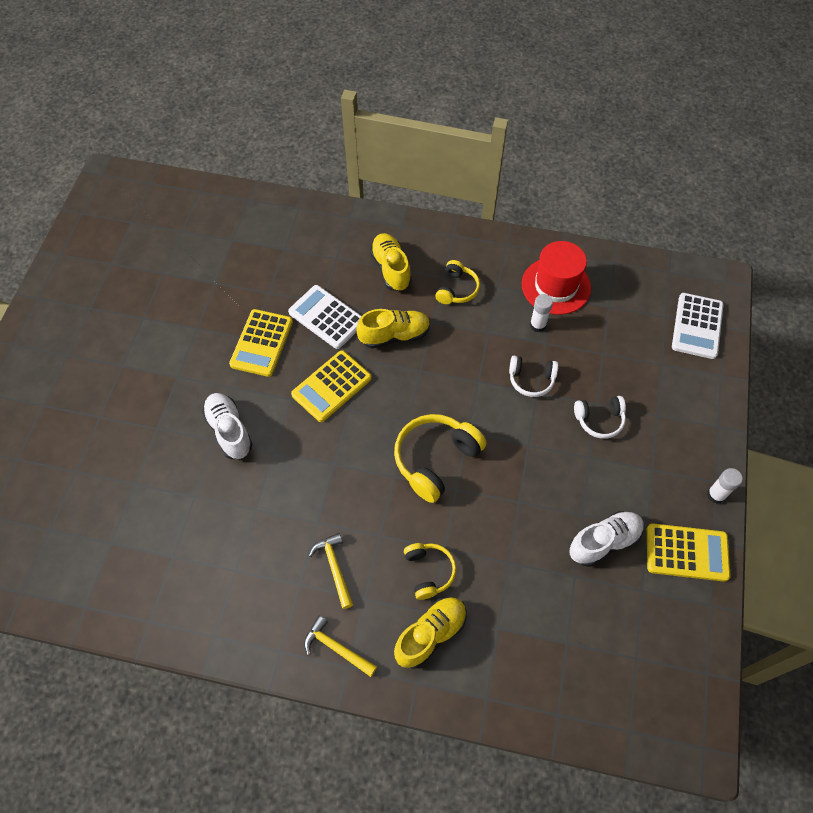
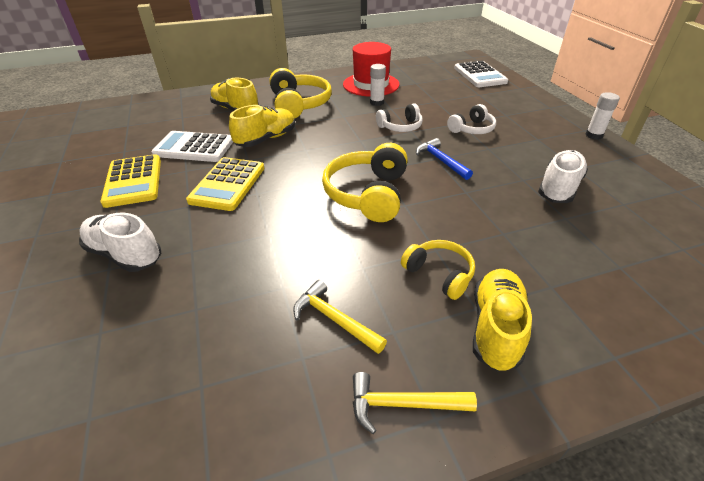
camera: 30 degrees left, 20 degrees down
yellow headphones [435,260,480,304] -> yellow headphones [270,68,332,119], size x1.69
yellow calculator [647,523,730,582] -> none
none -> blue hammer [416,138,473,180]

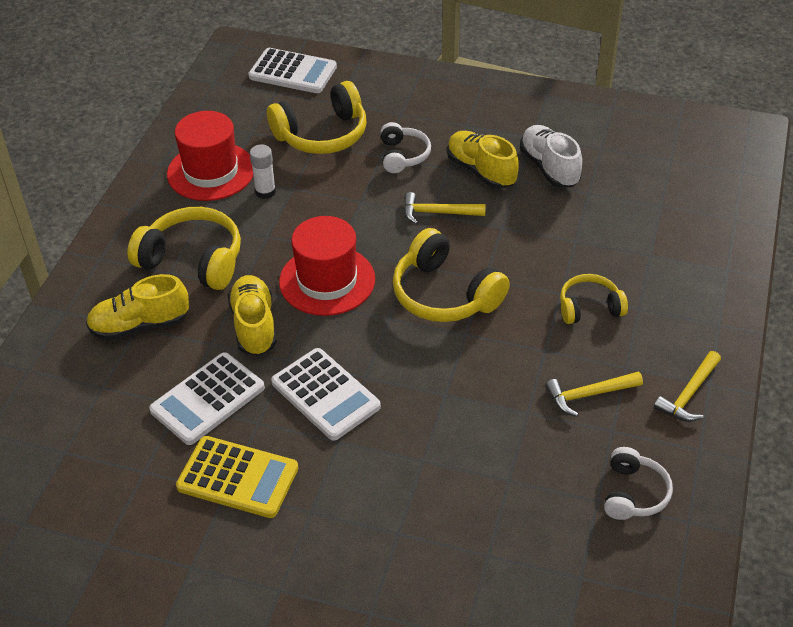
camera: 55 degrees left, 5 degrees up
white shoe [79,213,161,272] -> none
yellow calculator [186,157,264,211] -> white calculator [271,348,381,441]
white headphones [376,103,423,132] -> white headphones moved to [604,447,673,520]
blue hammer [416,138,473,180] -> yellow hammer [404,192,486,224]
yellow shoe [473,269,532,372] -> yellow shoe moved to [447,131,519,189]
white glue stick [585,92,620,140] -> none
none -> yellow headphones [267,81,367,154]
none -> red hat [279,216,375,316]

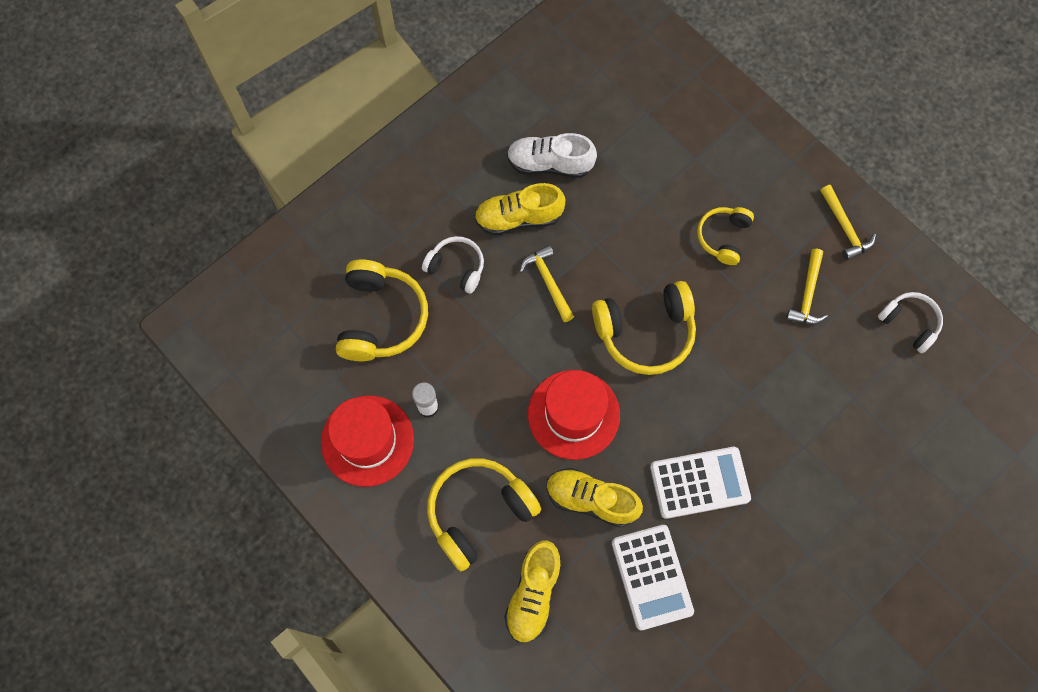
camera: 60 degrees left, 25 degrees up
yellow calculator [176,436,298,518] -> none
white calculator [248,48,337,93] -> none
yellow hammer [404,192,486,224] -> yellow hammer turned 120 degrees clockwise [519,245,574,322]

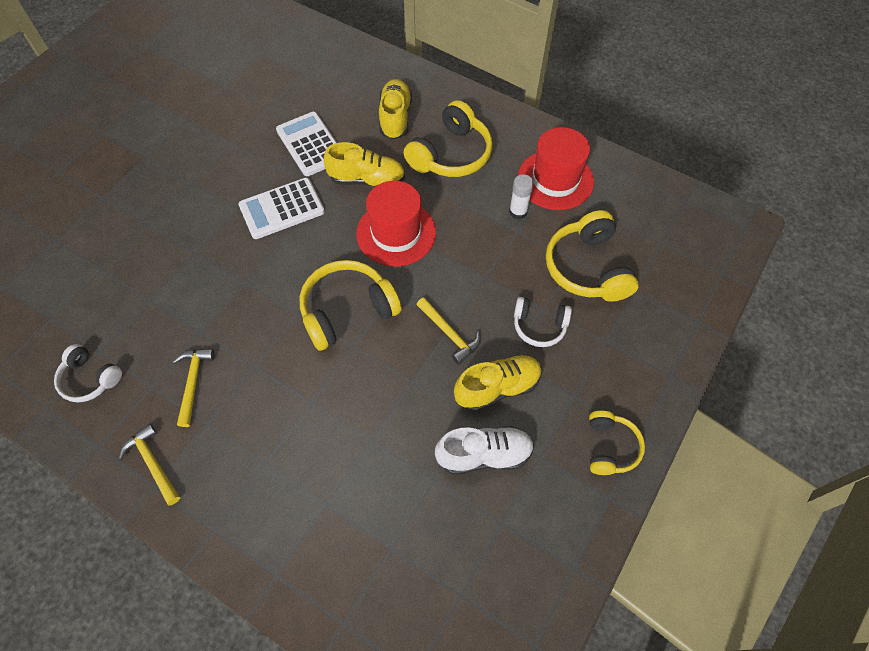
camera: 165 degrees right, 10 degrees down
yellow headphones [697,207,754,265] -> yellow headphones moved to [589,411,645,475]

